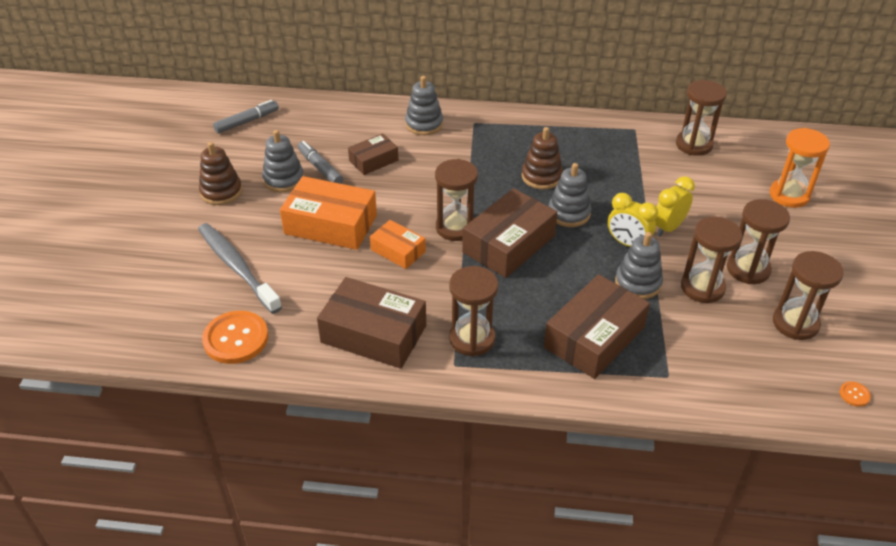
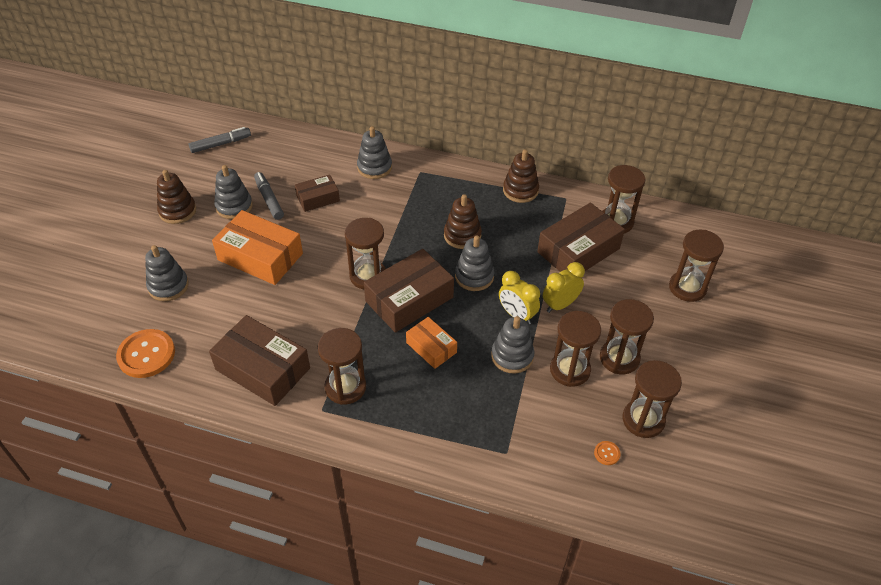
camera: 10 degrees right, 5 degrees up
grey toothbrush [198,223,282,314] -> grey stacking toy [145,245,189,301]
orange box [370,220,426,269] -> orange box moved to [406,317,457,369]
brown box [544,274,650,379] -> brown box moved to [537,203,625,272]
orange hourglass [770,128,830,208] -> brown hourglass [669,230,724,302]
orange button [840,382,871,407] -> orange button moved to [594,441,620,465]
none -> brown stacking toy [503,149,539,203]

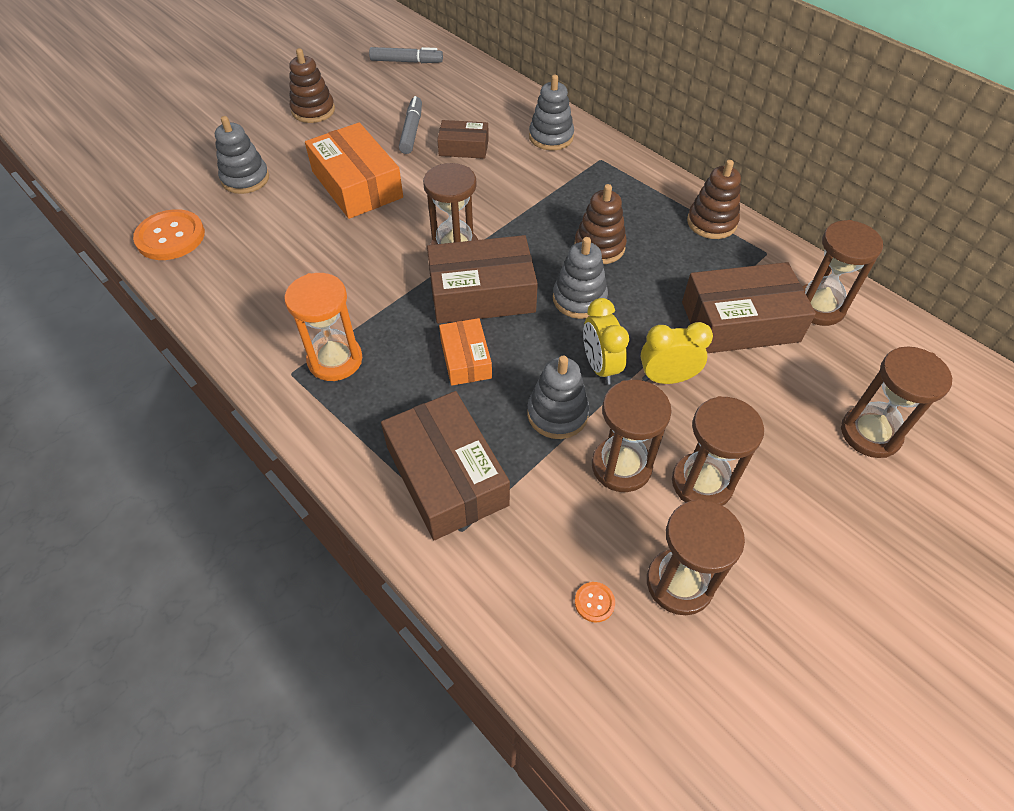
camera: 30 degrees right, 5 degrees up
brown box [209,315,310,406] -> brown box moved to [381,391,510,540]
grey stacking toy [214,165,253,219] -> none
brown hourglass [318,328,366,405] -> orange hourglass [284,273,362,381]

